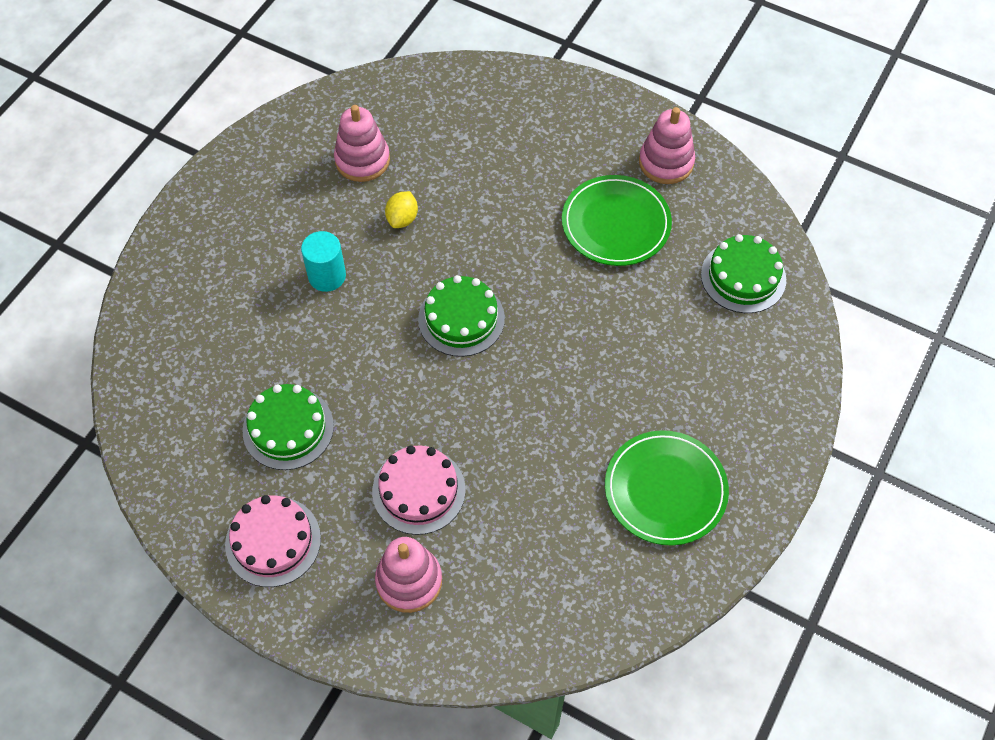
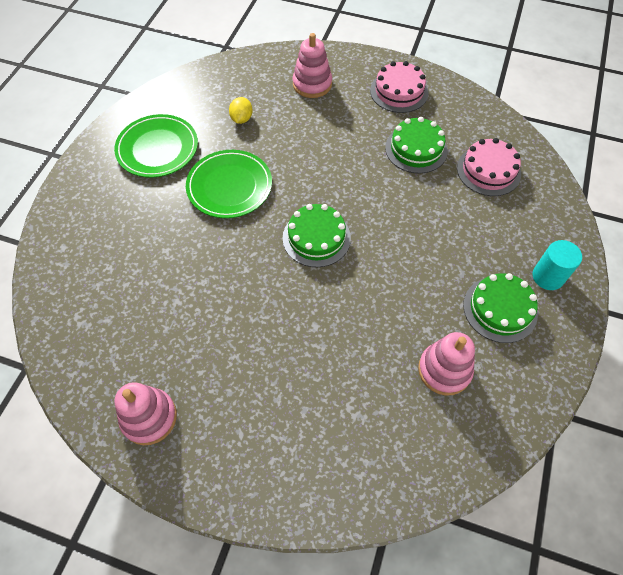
camera: 170 degrees right, 0 degrees up
turquoise cylinder [301,231,346,292] -> turquoise cylinder moved to [533,240,582,290]
pink cake [372,446,466,535] -> pink cake moved to [457,138,521,196]
yellow lemon [385,191,418,228] -> yellow lemon moved to [229,97,253,124]
green plate [562,175,672,266] -> green plate moved to [186,150,272,218]
green cake [701,234,786,313] -> green cake moved to [463,273,538,343]

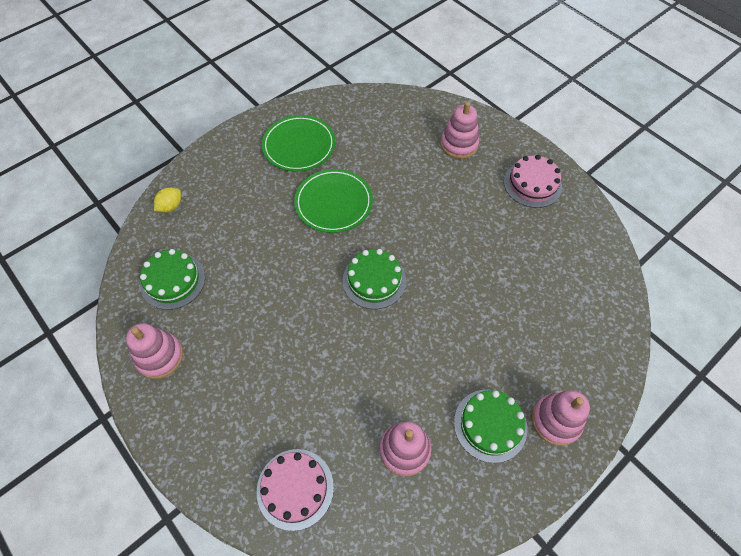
camera: 30 degrees right, 0 degrees up
yellow lemon [229,97,253,124] -> yellow lemon moved to [154,188,181,212]
green cake [385,117,448,174] -> green cake moved to [140,249,205,310]
pink cake [457,138,521,196] -> pink cake moved to [257,449,334,531]
turquoise cylinder [533,240,582,290] -> pink stacking toy [531,391,590,446]

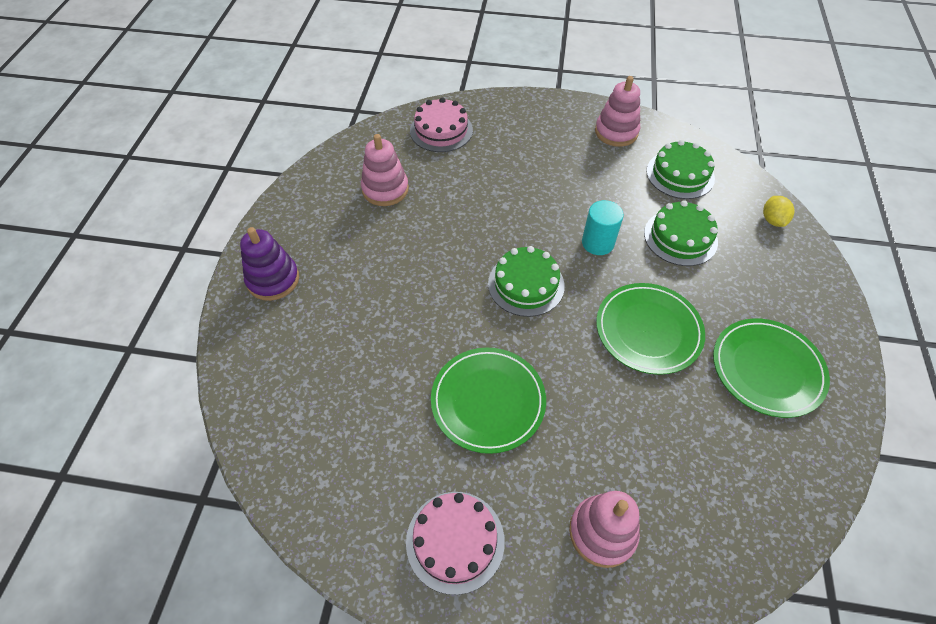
camera: 140 degrees right, 5 degrees down
green cake [454,389,527,463] -> green cake moved to [644,200,718,266]
pink stacking toy [531,391,590,446] -> purple stacking toy [240,227,299,301]
none -> green plate [431,348,546,454]
none -> turquoise cylinder [582,200,624,255]

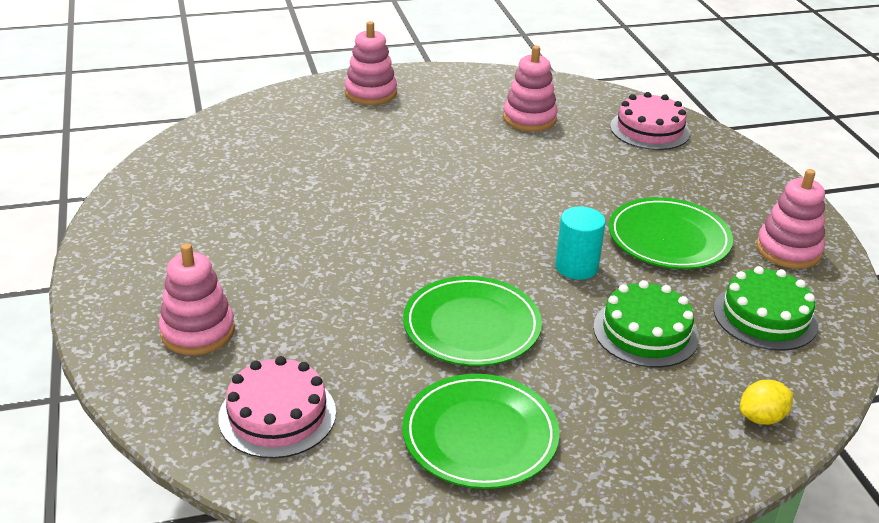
camera: 65 degrees right, 20 degrees down
purple stacking toy [240,227,299,301] -> pink stacking toy [345,21,397,105]
pink cake [406,492,505,595] -> pink cake moved to [218,356,336,459]
green plate [431,348,546,454] -> green plate moved to [609,197,733,269]
green cake [488,246,565,317] -> none

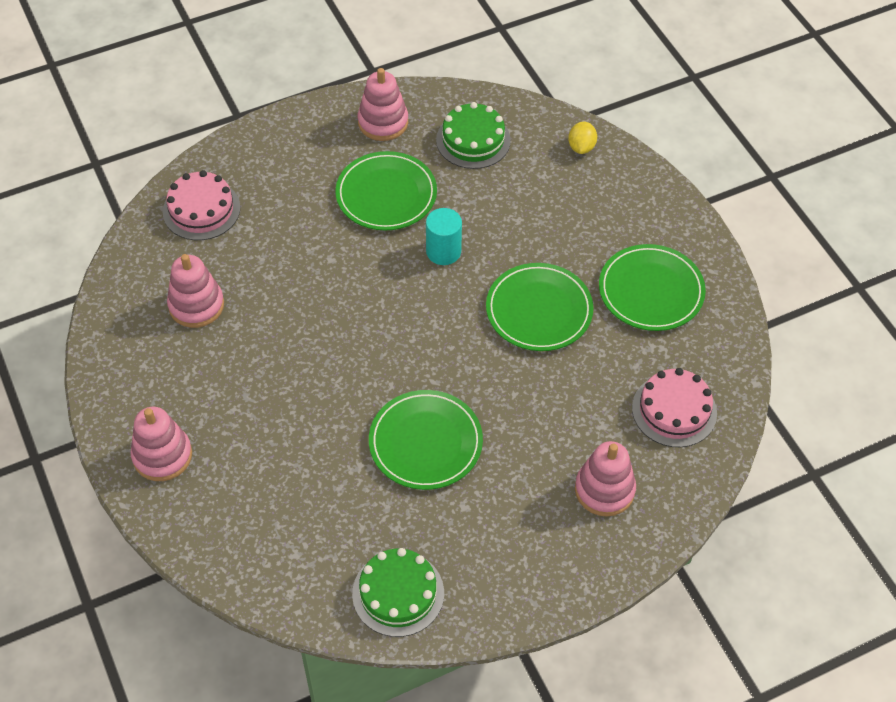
camera: 100 degrees left, 20 degrees up
green cake [593,280,699,368] -> green cake moved to [352,548,444,637]
yellow lemon [740,380,793,425] -> yellow lemon turned 45 degrees clockwise [568,122,597,154]
none -> green plate [369,390,483,490]

